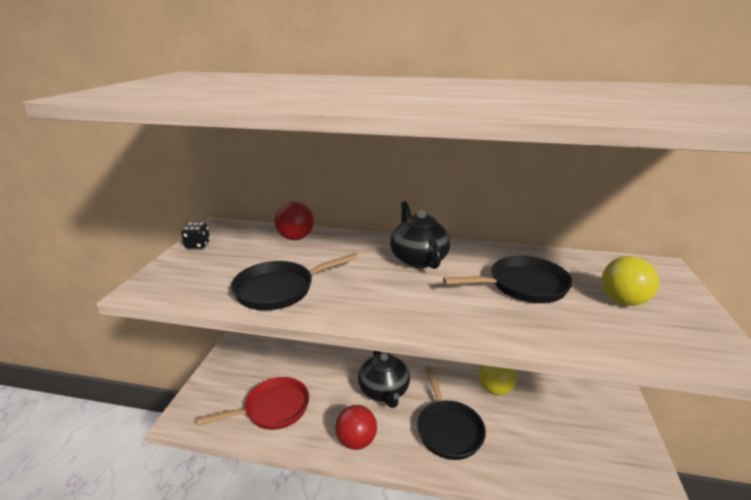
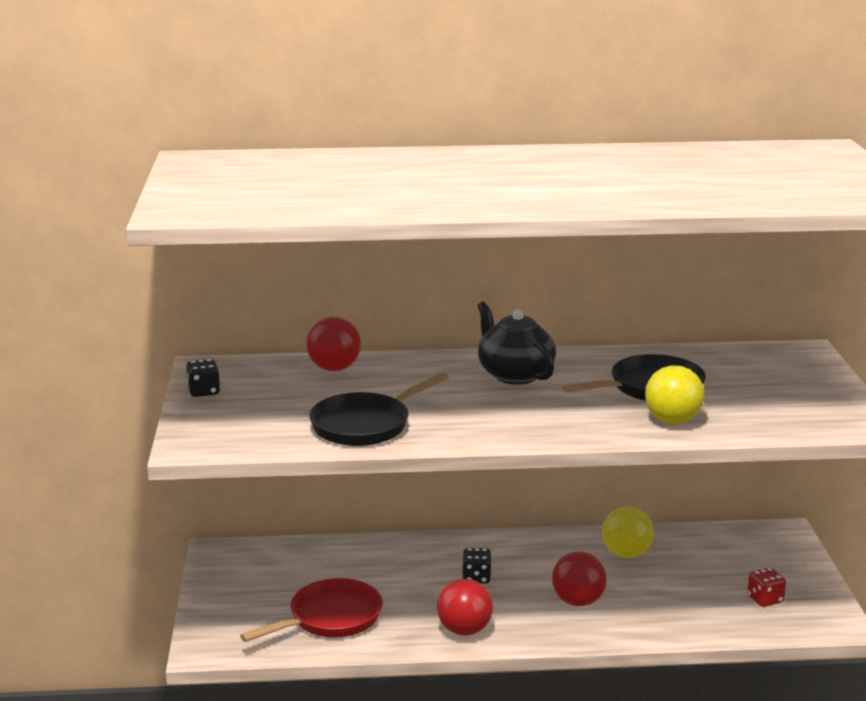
camera: 15 degrees left, 5 degrees down
black teapot [358,351,410,408] -> black dice [462,548,492,584]
black pan [417,366,486,460] -> red ball [552,551,607,606]
yellow ball [602,256,659,306] -> yellow ball moved to [645,365,705,424]
none -> red dice [747,567,786,607]

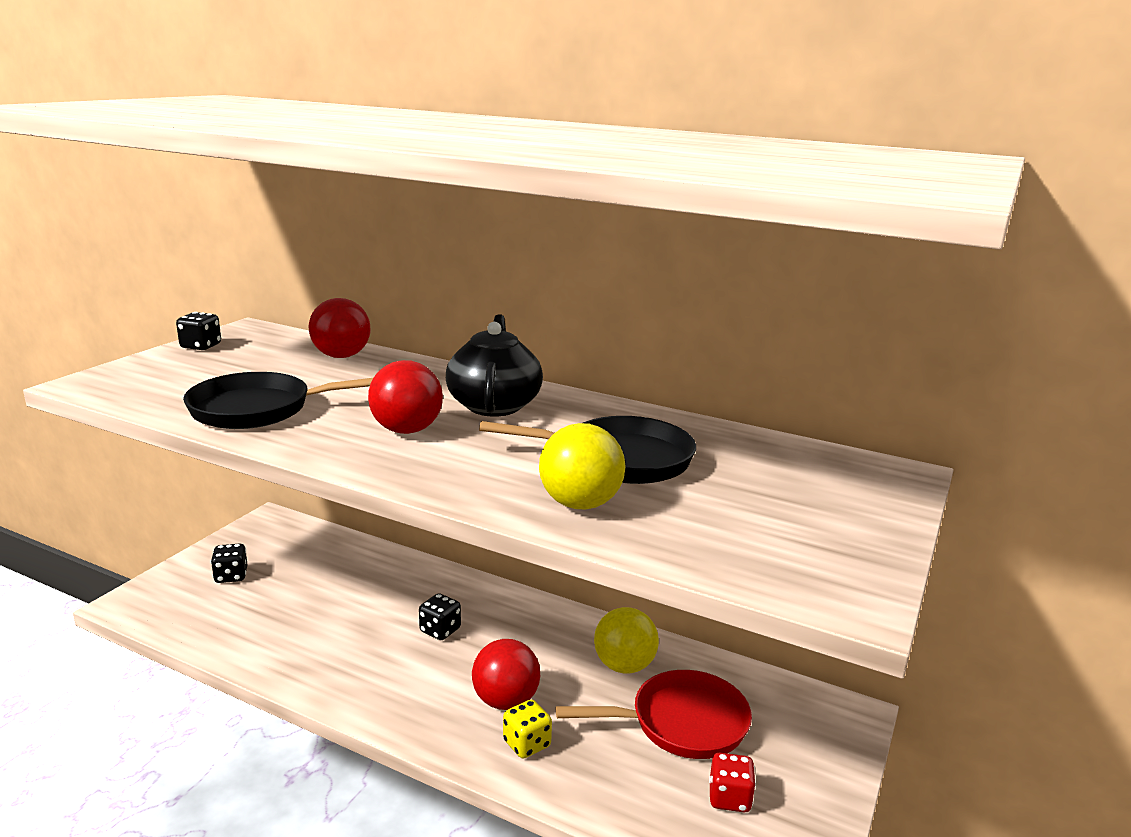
camera: 30 degrees right, 0 degrees up
red pan [240,578,383,642] -> red pan moved to [556,670,752,759]
red ball [437,579,493,635] -> red ball moved to [368,360,443,434]
none -> black dice [211,543,248,583]
none -> yellow dice [503,700,552,759]

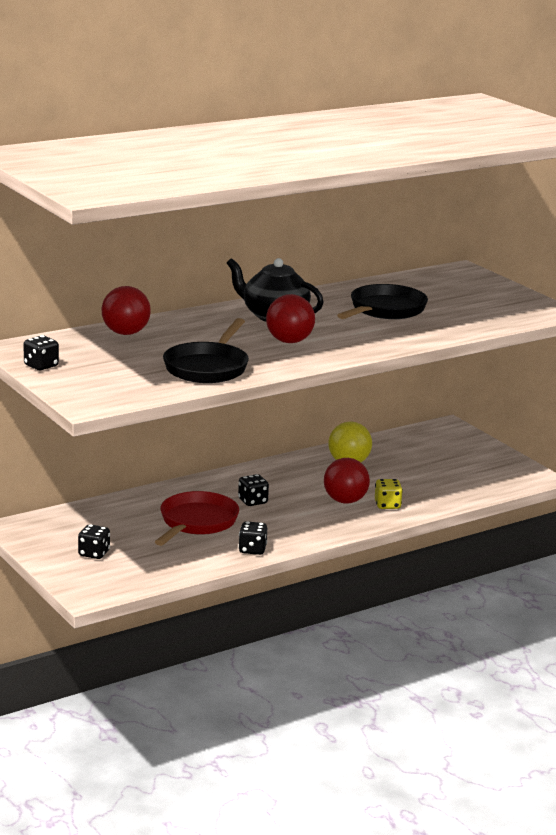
camera: 60 degrees left, 0 degrees up
yellow ball [539,423,625,509] -> none
red pan [556,670,752,759] -> red pan moved to [155,491,239,546]
red dice [709,753,756,812] -> none
none -> black dice [238,521,267,555]

